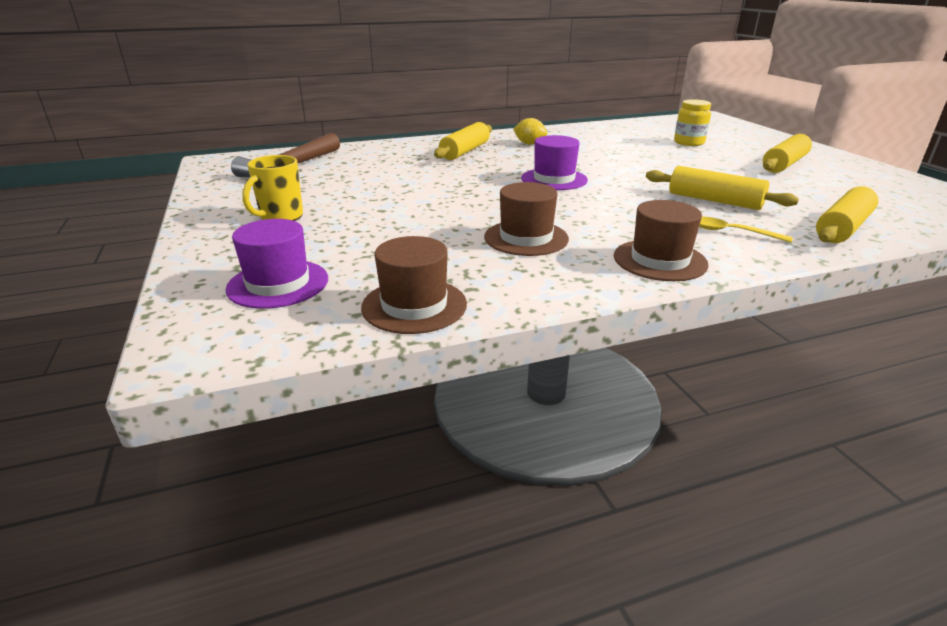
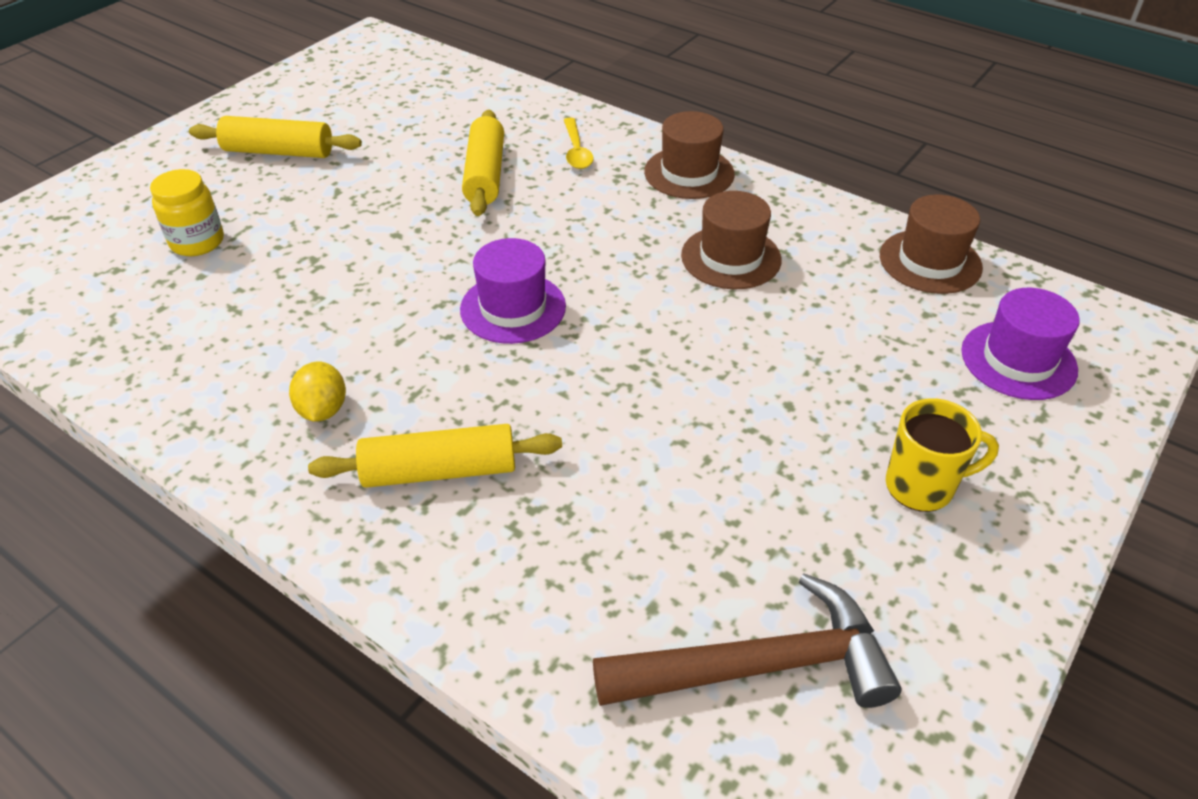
camera: 125 degrees left, 15 degrees up
yellow rolling pin [816,186,878,243] -> none

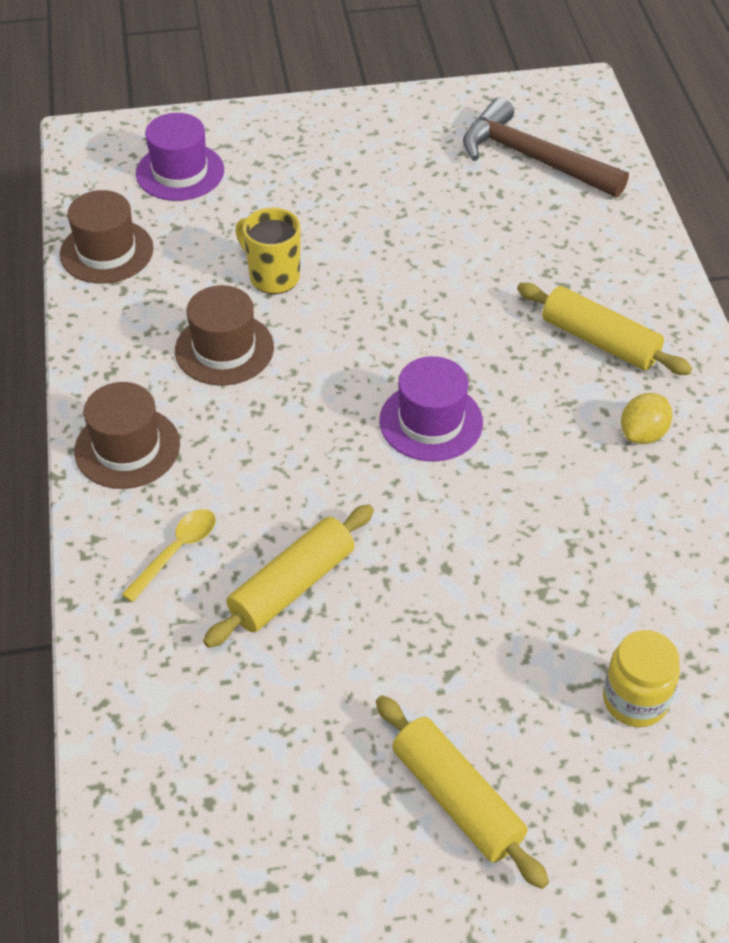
camera: 135 degrees left, 5 degrees up
yellow mug [886,398,999,512] -> yellow mug moved to [235,208,301,294]

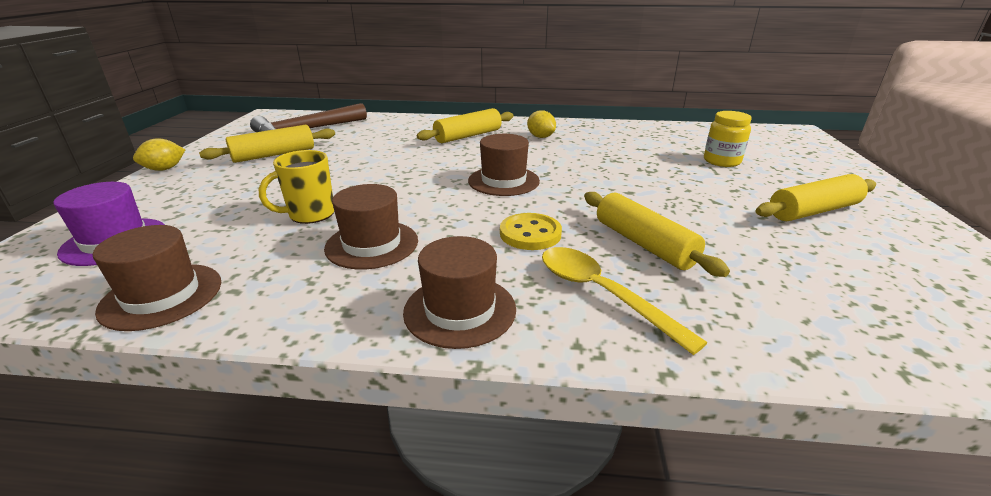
camera: 75 degrees left, 20 degrees down
yellow spoon [121,509,216,602] -> yellow spoon [542,247,707,355], size x1.54
purple hat [379,356,483,462] -> brown hat [468,134,540,196]
none -> yellow lemon [133,138,186,171]
none -> yellow rolling pin [199,125,335,163]
none -> yellow button [500,213,562,250]

